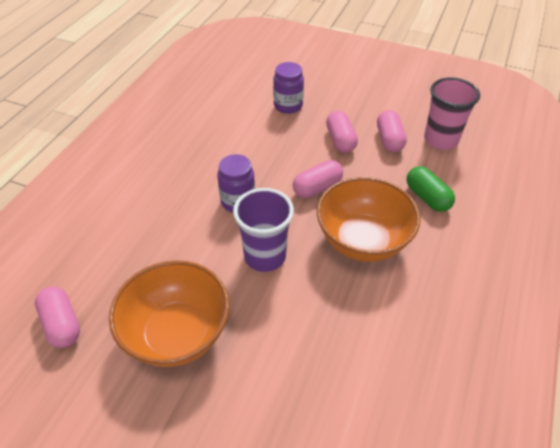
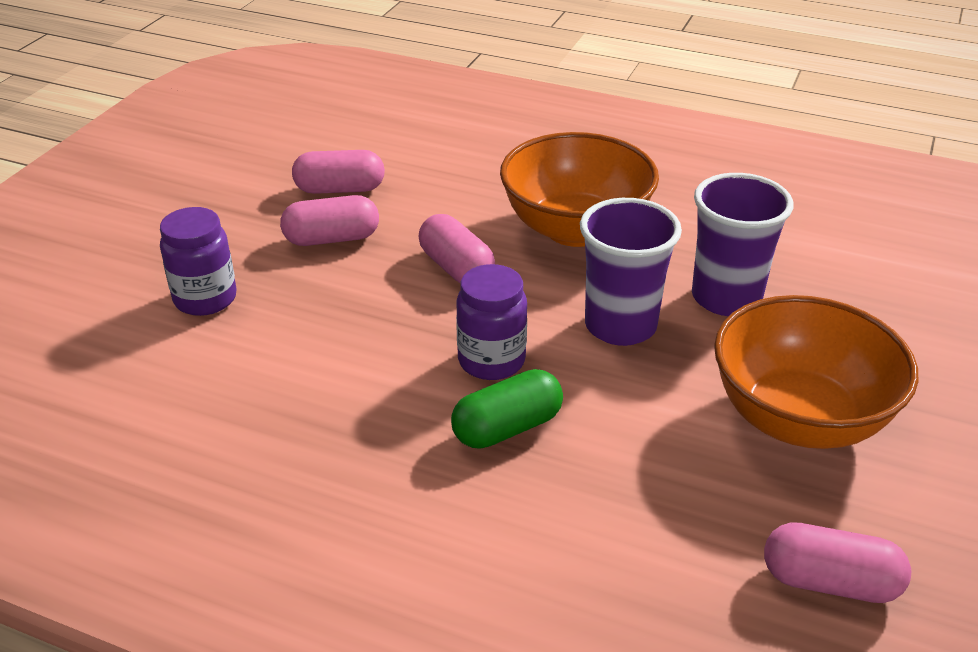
camera: 90 degrees left, 10 degrees down
pink capsule [35,287,80,348] -> pink capsule turned 45 degrees clockwise [764,522,911,603]
green capsule [406,166,455,212] -> green capsule moved to [451,369,563,449]
pink cup [424,77,480,150] -> none
none -> purple cup [692,173,794,316]

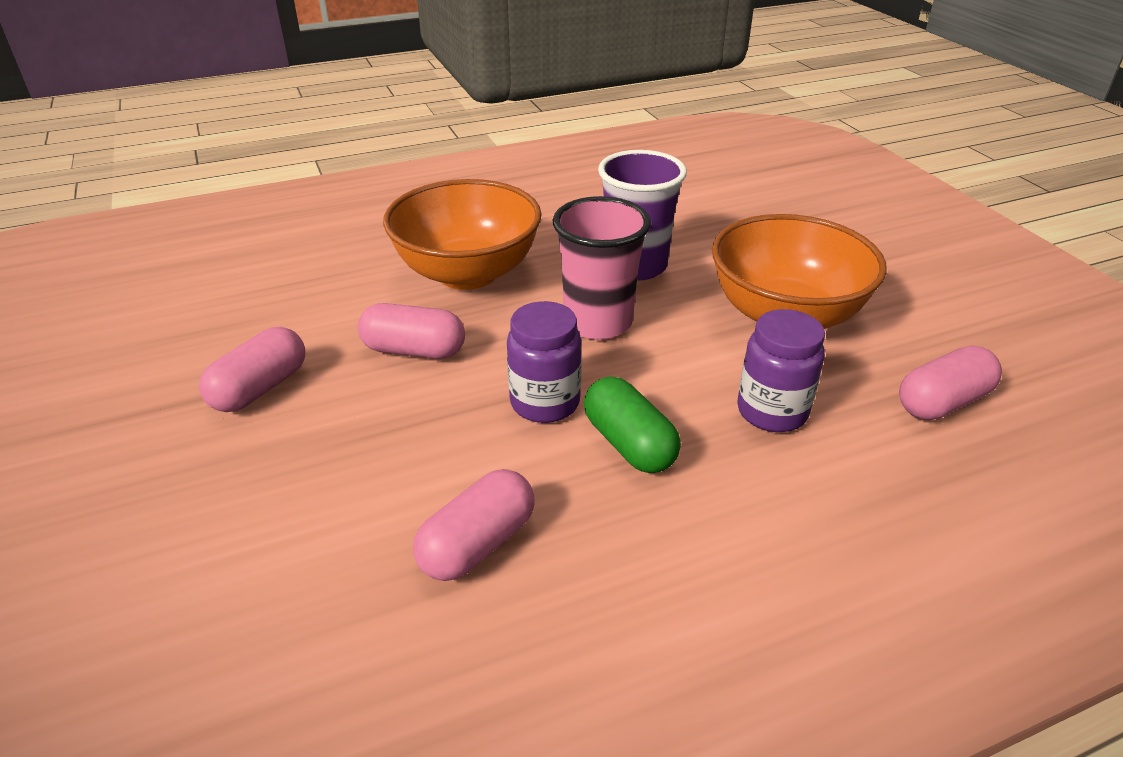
camera: 45 degrees left, 0 degrees up
purple jar [160,207,237,316] -> purple jar moved to [737,309,825,432]
pink capsule [292,150,385,194] -> pink capsule moved to [413,469,535,581]
green capsule [451,369,563,449] -> green capsule turned 45 degrees counterclockwise [584,376,681,473]
purple cup [580,198,682,346] -> pink cup [553,196,651,340]

